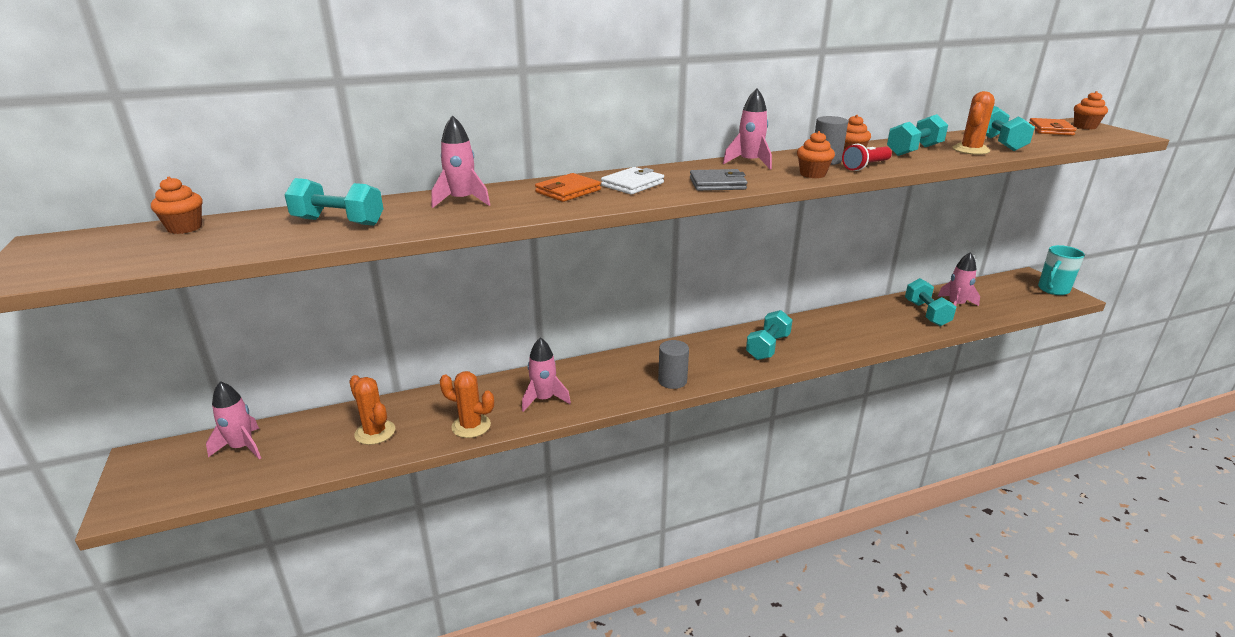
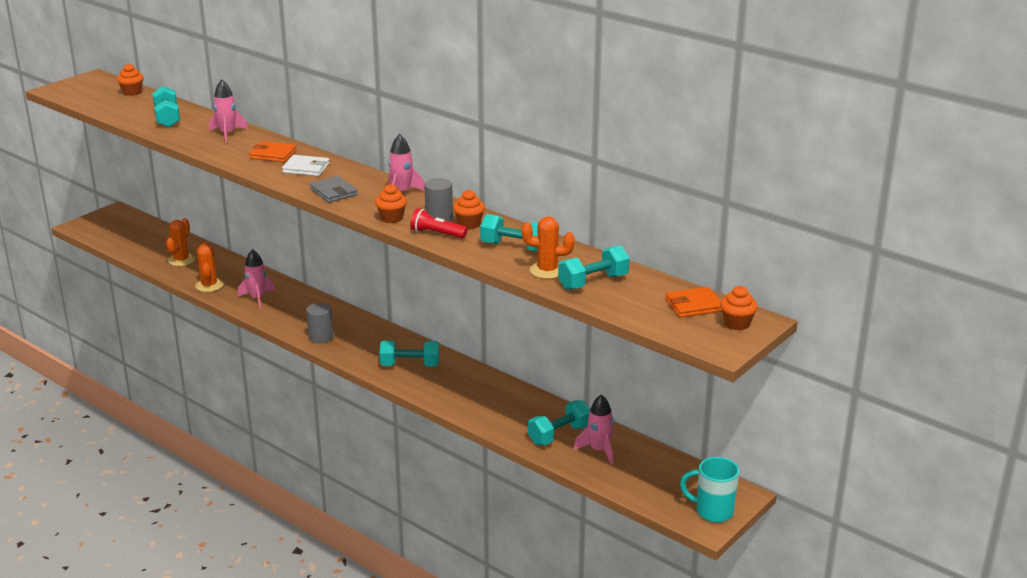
camera: 60 degrees right, 0 degrees up
pink rocket [206,381,261,459] -> none

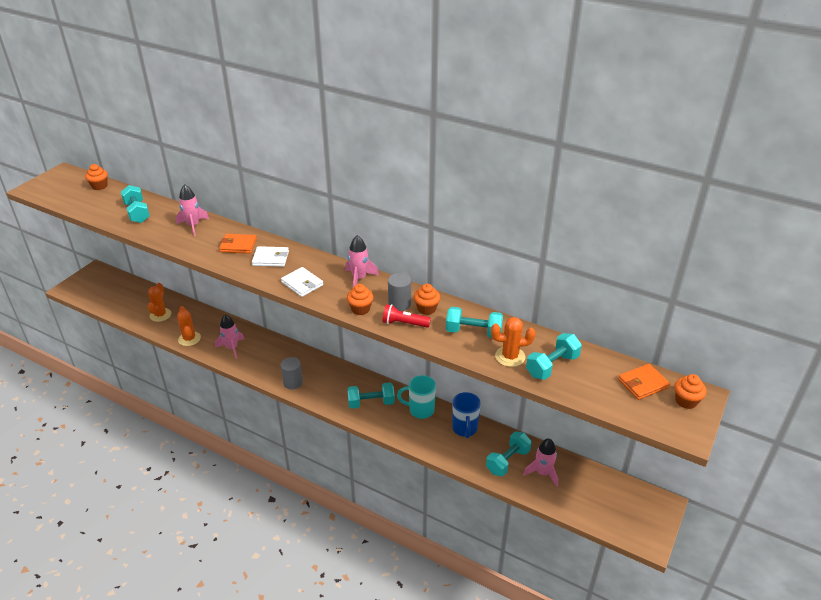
camera: 10 degrees left, 10 degrees up
grey wallet [310,176,358,203] -> white wallet [281,267,323,297]
turquoise mug [680,457,739,522] -> turquoise mug moved to [397,375,436,419]
none -> blue mug [452,392,481,438]

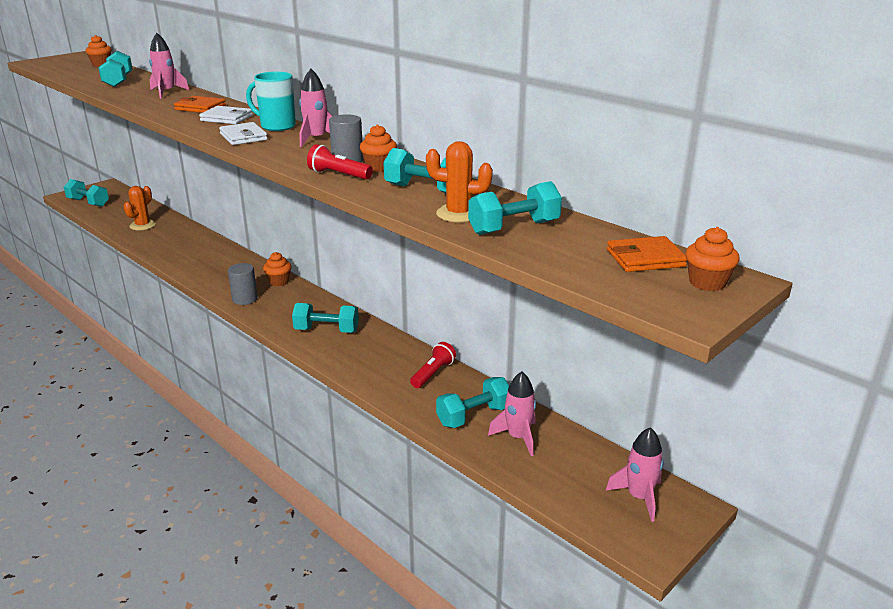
camera: 15 degrees right, 10 degrees down
orange cactus [177,306,201,346] -> none
pink rocket [215,314,244,359] -> pink rocket moved to [606,427,664,522]
orange cupcake [347,284,374,315] -> orange cupcake moved to [263,252,292,286]
turquoise mug [397,375,436,419] -> turquoise mug moved to [246,72,296,131]
blue mug [452,392,481,438] -> red flashlight [410,342,456,388]
none -> turquoise dumbbell [64,179,109,207]

